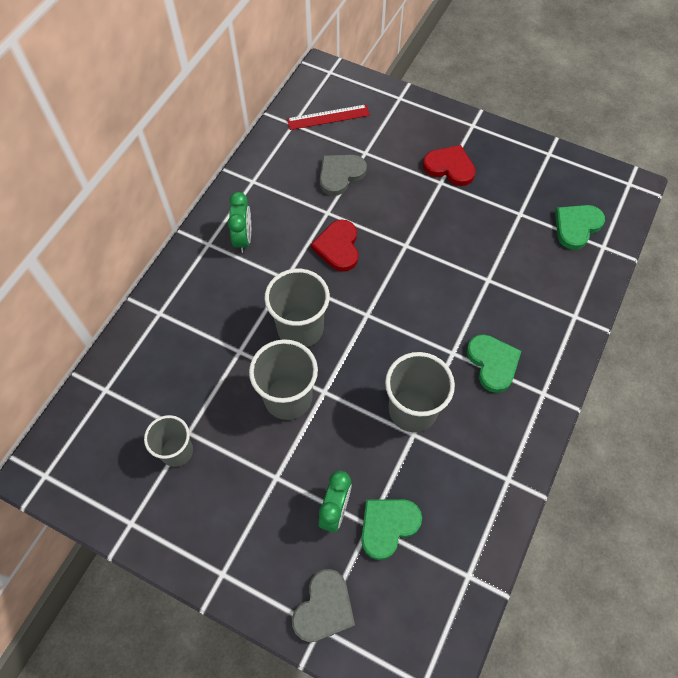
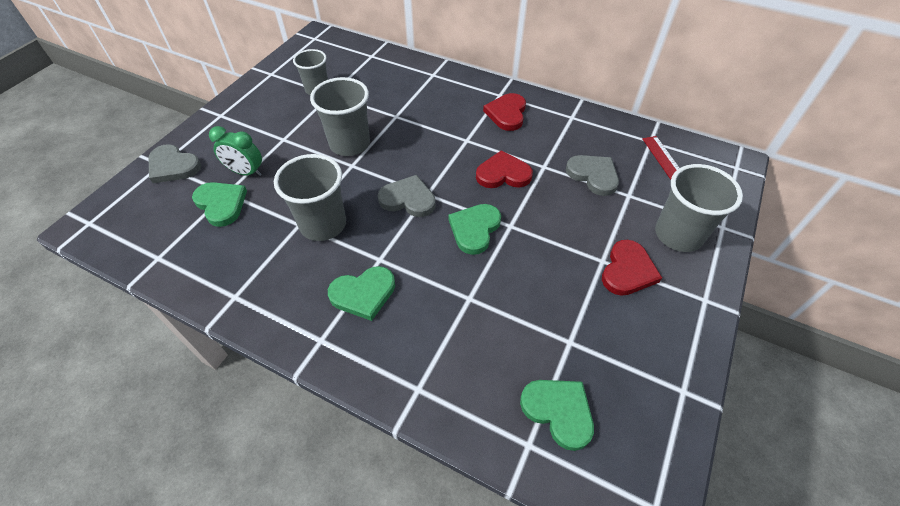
camera: 90 degrees right, 10 degrees down
green clock [228,192,251,253] -> red heart [483,93,526,131]
grey cup [265,269,330,347] -> grey cup moved to [655,164,743,252]
none -> grey heart [378,175,436,217]
none -> green heart [449,204,501,255]

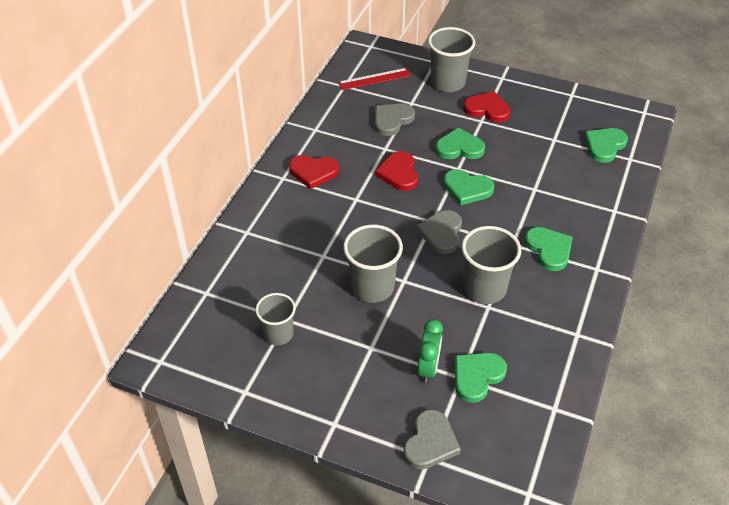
camera: 95 degrees left, 5 degrees down
none -> green heart [435,128,485,159]

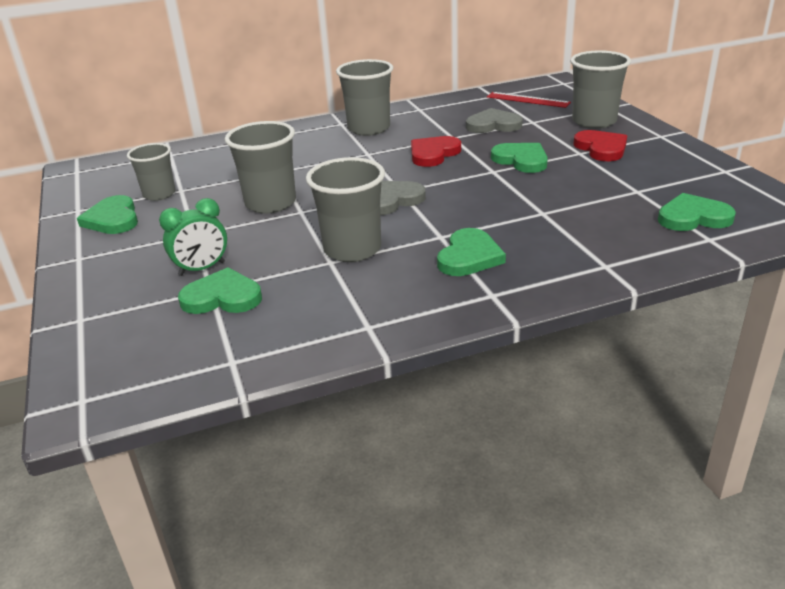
camera: 50 degrees right, 15 degrees down
red heart [289,155,339,189] -> grey cup [336,59,393,136]
grey heart [403,409,461,469] -> none
green heart [443,169,494,206] -> green heart moved to [77,195,138,234]

